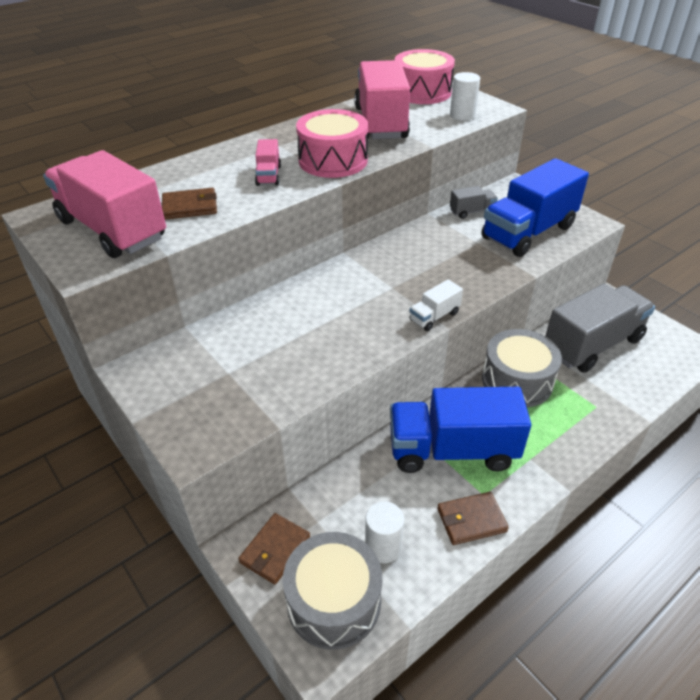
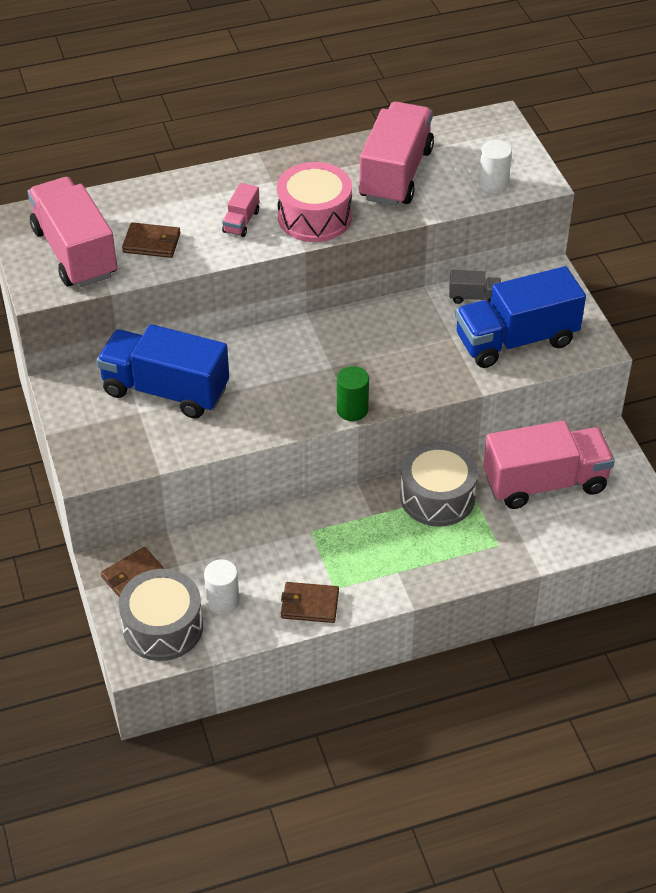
camera: 20 degrees right, 5 degrees up
blue truck [390,387,531,473] -> blue truck moved to [97,324,229,419]
pink drum [395,49,455,104] -> none
white truck [409,279,463,331] -> green cylinder [337,366,369,421]
grey truck [545,284,655,373] -> pink truck [483,421,615,509]

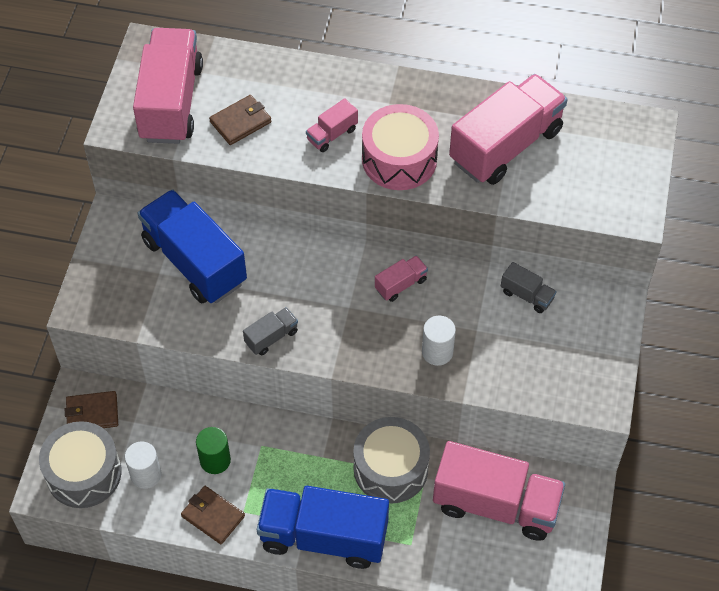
camera: 30 degrees right, 10 degrees up
brown wallet [122,222,180,258] -> brown wallet turned 75 degrees counterclockwise [209,95,272,145]
green cylinder [337,366,369,421] -> green cylinder moved to [196,427,231,474]
blue truck [455,266,586,368] -> blue truck moved to [257,486,389,569]
white cylinder [479,140,512,194] -> white cylinder moved to [422,316,456,366]
none -> grey truck [243,307,298,355]
none -> pink truck [375,255,428,302]

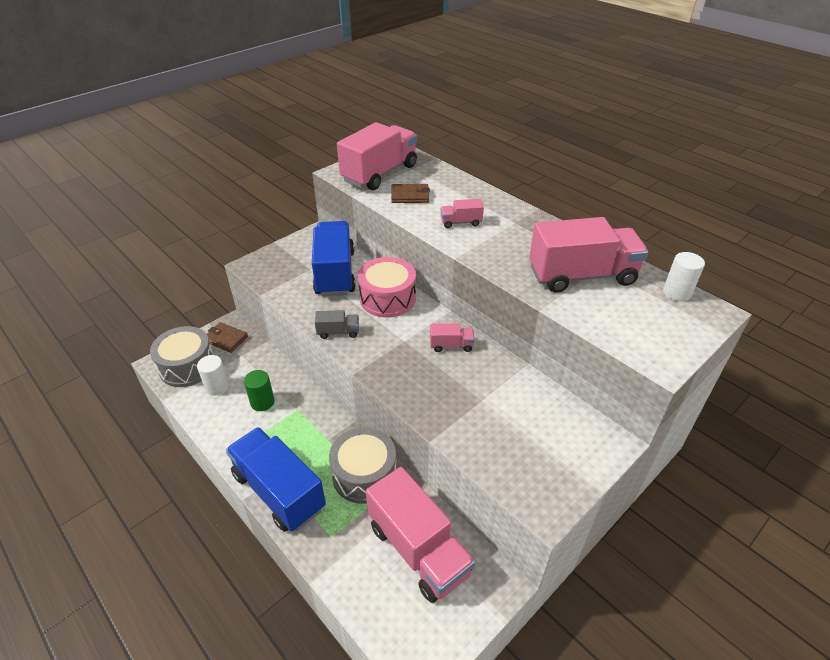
camera: 35 degrees right, 15 degrees down
brown wallet [181,486,245,544] -> none
pink drum [362,104,439,190] -> pink drum moved to [358,257,416,318]
white cylinder [422,316,456,366] -> white cylinder moved to [663,252,705,301]
grey truck [501,262,556,313] -> none

